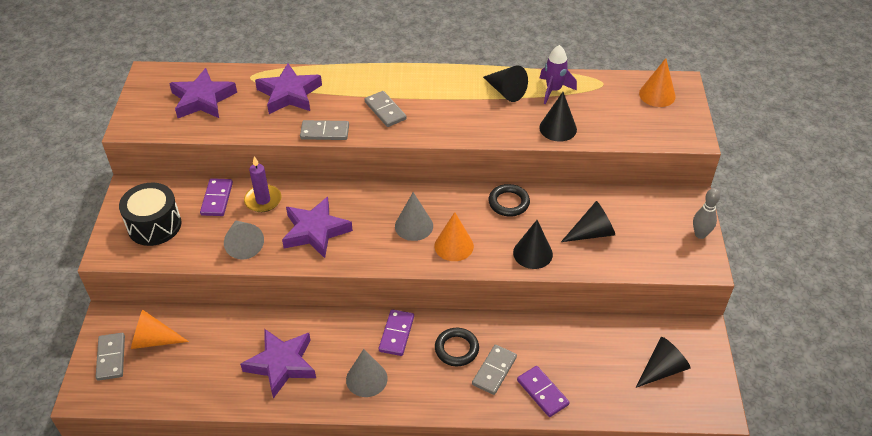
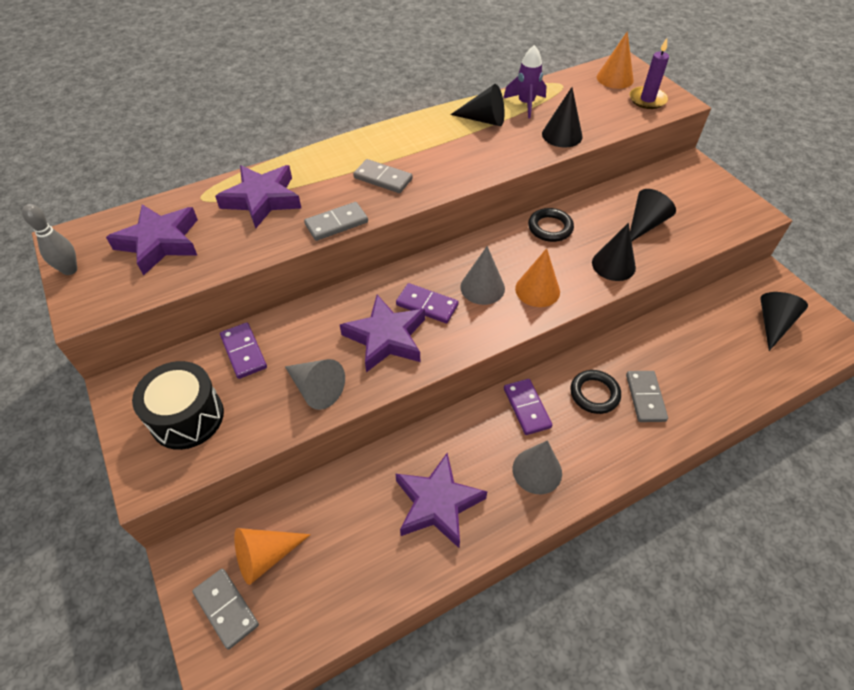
camera: 30 degrees left, 5 degrees up
purple candle [244,156,281,212] -> purple candle moved to [630,38,669,109]
purple domino [517,366,570,417] -> purple domino moved to [396,283,459,323]
grey bowling pin [693,188,720,239] -> grey bowling pin moved to [22,204,77,275]

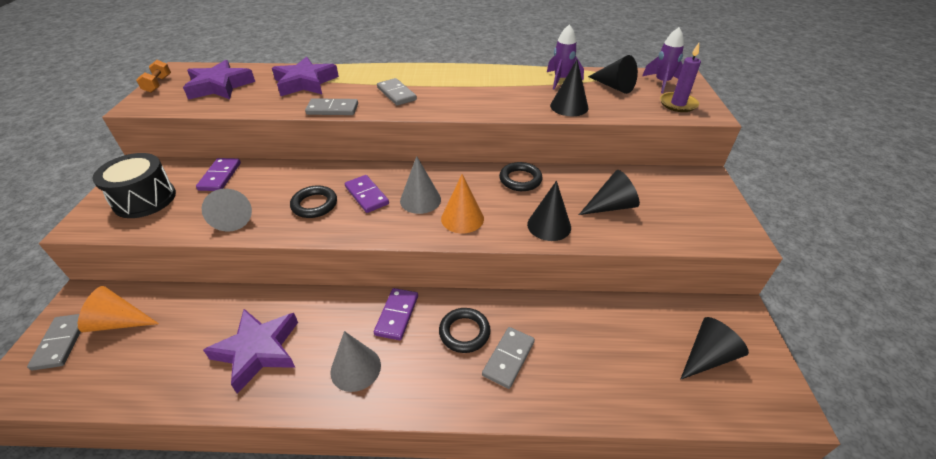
camera: 30 degrees right, 10 degrees down
grey bowling pin [22,204,77,275] -> orange dumbbell [136,60,171,93]
purple star [340,295,425,372] -> black ring [290,185,337,218]
black cone [450,84,505,126] -> black cone moved to [588,55,638,94]
orange cone [597,31,634,89] -> purple rocket [642,27,684,93]

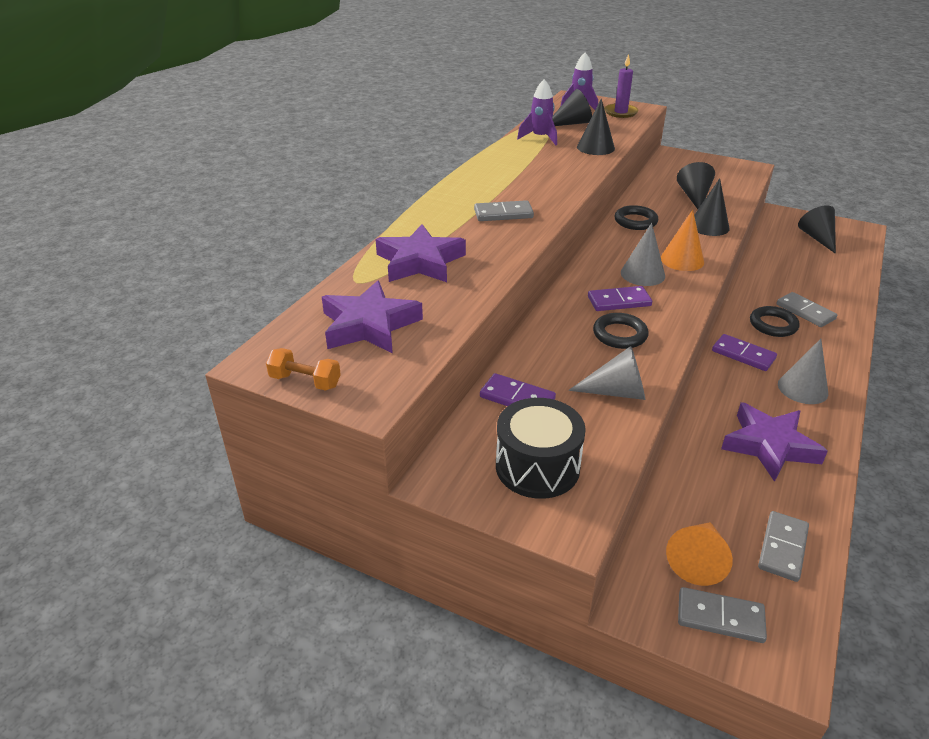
camera: 65 degrees left, 5 degrees down
grey domino [305,98,358,115] -> grey domino moved to [758,511,809,582]

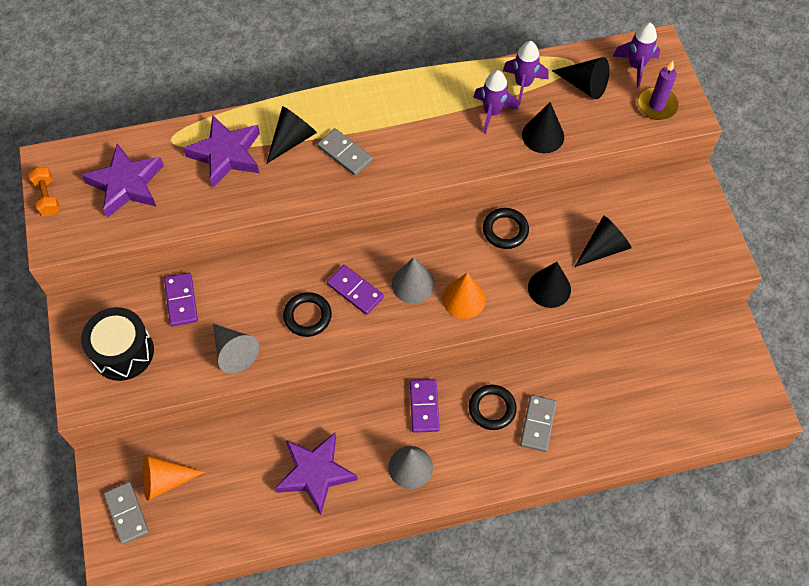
camera: 50 degrees right, 25 degrees up
grey domino [758,511,809,582] -> none
black cone [798,205,836,254] -> black cone moved to [266,106,317,164]
none -> purple rocket [473,70,519,134]

